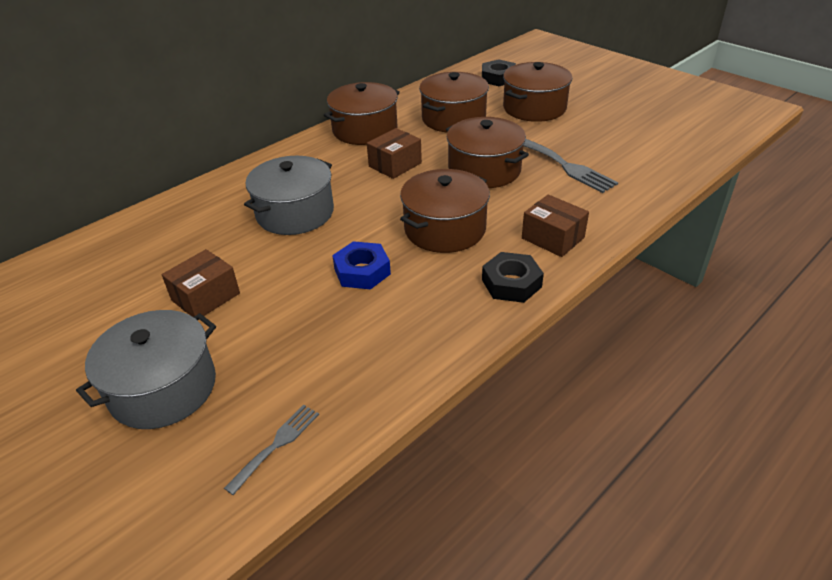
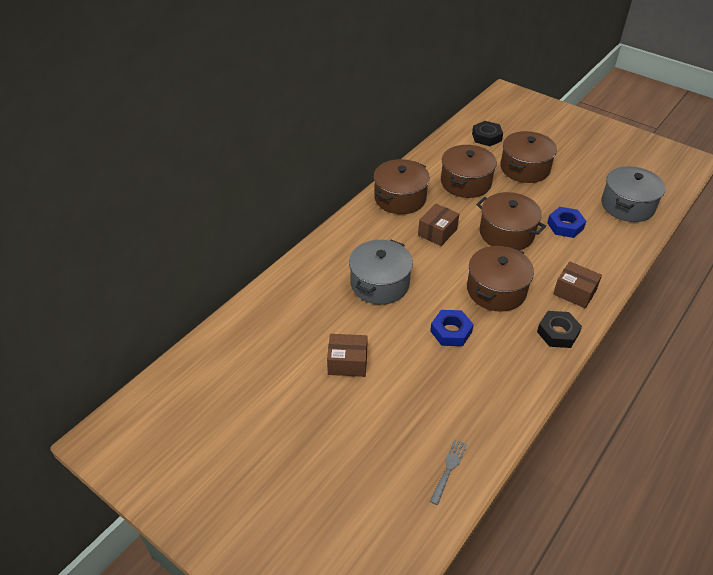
camera: 10 degrees left, 5 degrees up
grey pot [76,310,216,429] -> grey pot moved to [601,166,665,222]
brown box [162,249,240,317] -> brown box turned 60 degrees clockwise [327,334,368,377]
grey fork [523,139,618,193] -> blue nut [547,207,586,238]

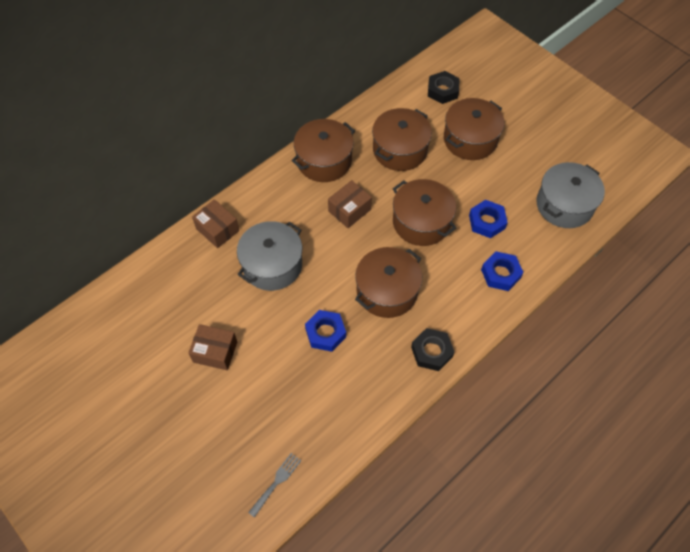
camera: 10 degrees right, 15 degrees up
brown box [553,261,602,308] -> brown box moved to [192,199,239,248]
none -> blue nut [481,251,524,291]

